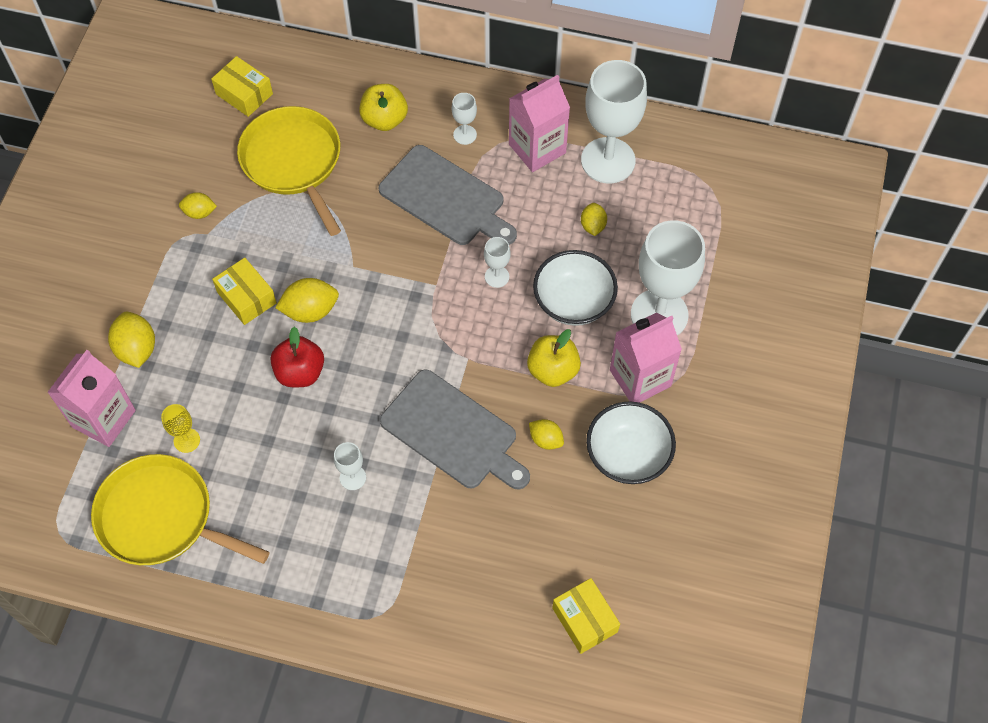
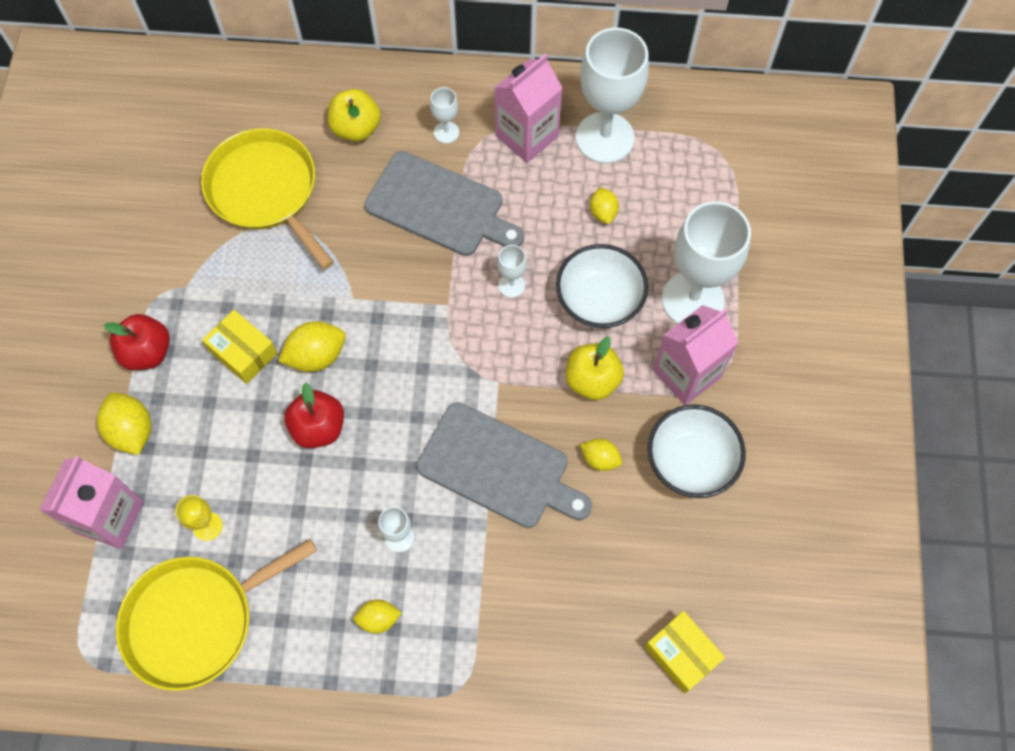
camera: 10 degrees left, 5 degrees up
yellow pan [91,454,270,565] -> yellow pan turned 45 degrees counterclockwise [116,539,317,691]
yellow lemon [179,192,217,219] -> yellow lemon moved to [354,599,402,634]
yellow box [211,56,273,117] -> none
none -> red apple [104,314,170,370]

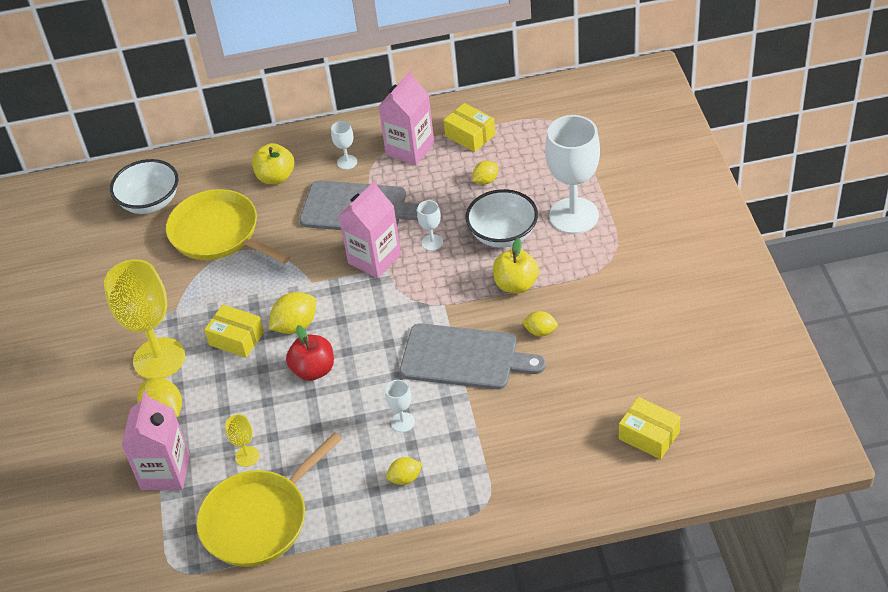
camera: 10 degrees left, 20 degrees down
red apple [104,314,170,370] -> yellow goblet [104,259,185,379]
white goblet [576,27,649,164] -> yellow box [443,103,495,152]
yellow lemon [590,188,619,224] -> yellow lemon turned 75 degrees clockwise [472,161,498,185]
white bowl [648,405,746,498] -> white bowl moved to [110,159,178,214]
pink carton [653,305,738,405] -> pink carton moved to [339,180,401,278]

